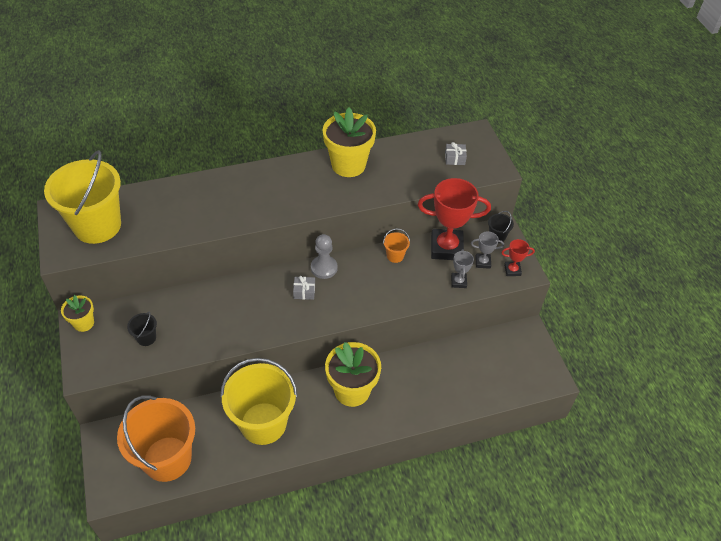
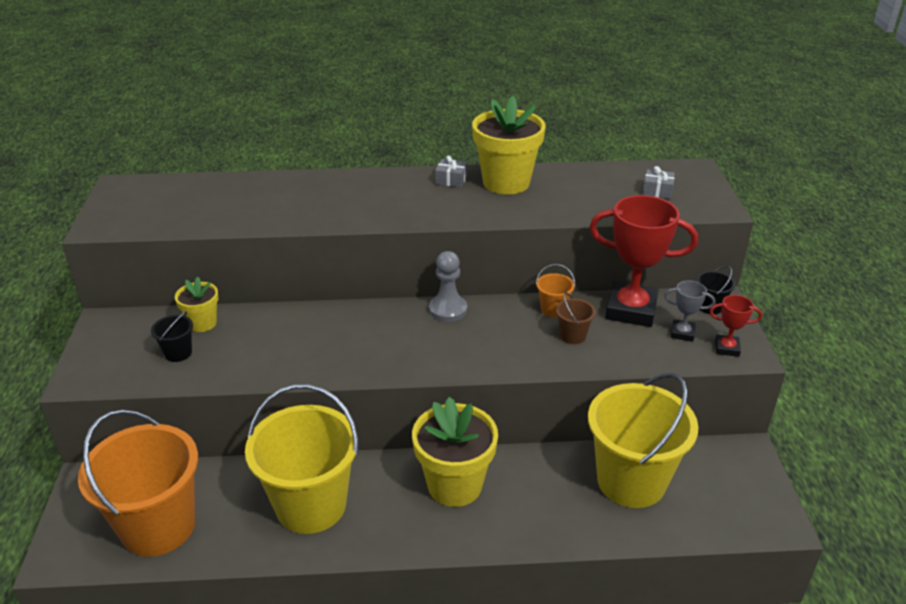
camera: 15 degrees right, 15 degrees down
yellow bucket [44,150,121,244] -> yellow bucket moved to [588,373,699,508]
yellow flower pot [61,295,94,332] -> yellow flower pot moved to [175,277,219,332]
grey gift [293,276,315,300] -> grey gift moved to [435,156,467,188]
grey trophy [451,249,474,288] -> none
none -> brown bucket [556,292,596,344]

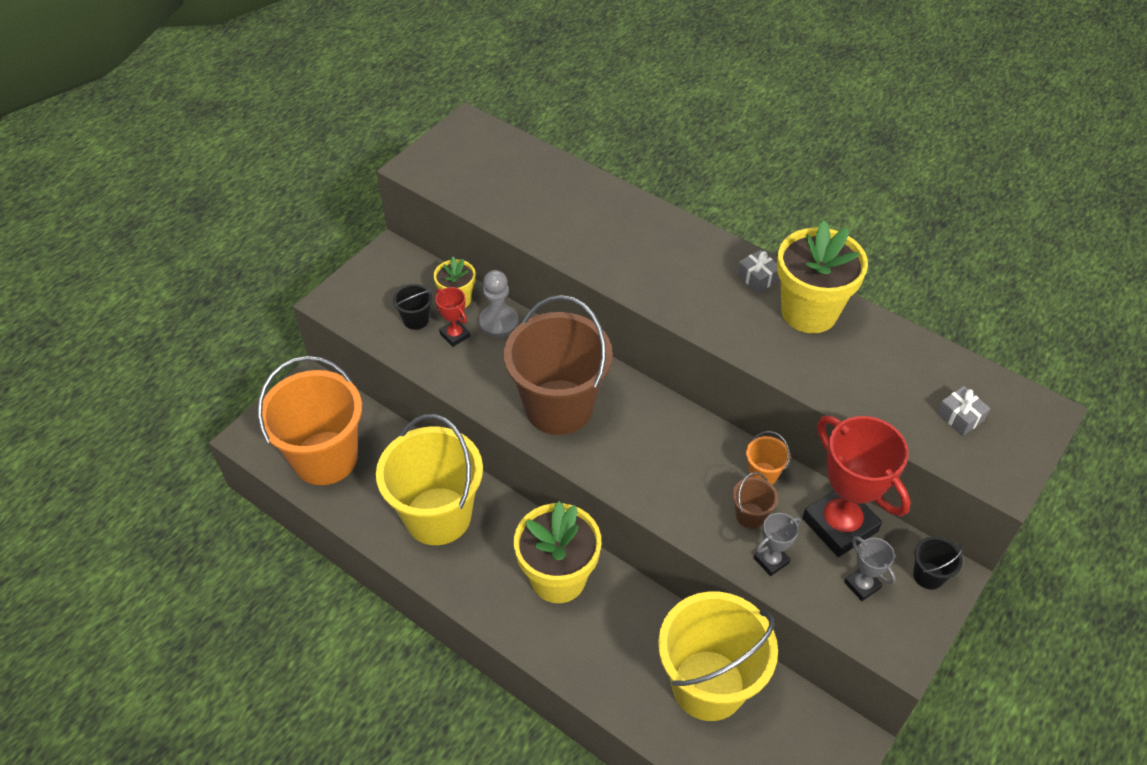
camera: 40 degrees right, 15 degrees up
grey pawn [429,251,467,322] -> grey pawn moved to [479,270,519,338]
red trophy [710,295,762,357] -> red trophy moved to [435,287,470,347]
none -> brown bucket [504,295,613,435]
none -> grey trophy [754,513,801,576]

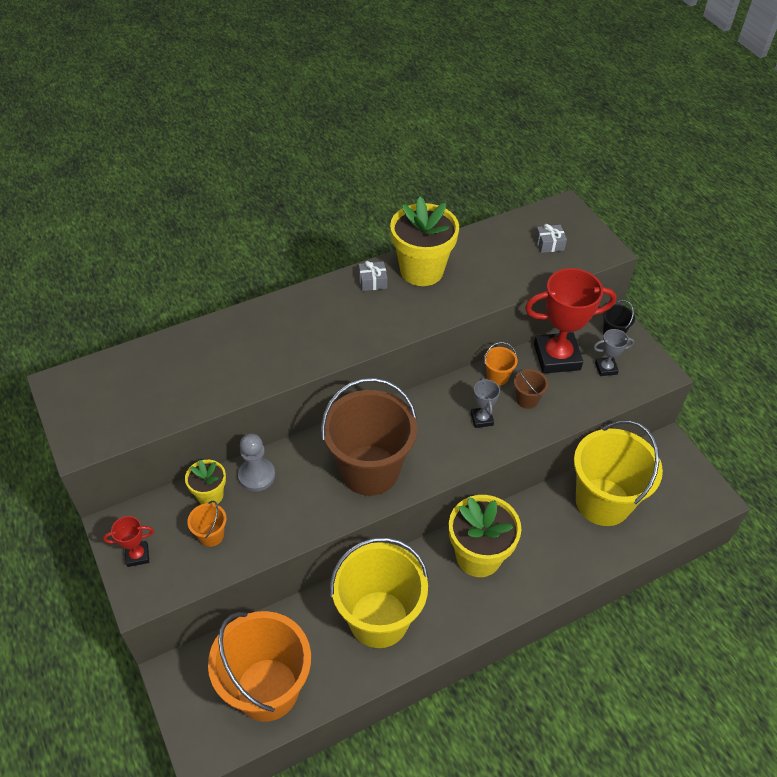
camera: 65 degrees left, 0 degrees up
black bucket [393,284,432,330] -> orange bucket [187,501,227,547]
red trophy [435,287,470,347] -> red trophy moved to [103,516,154,567]
grey trophy [754,513,801,576] -> grey trophy moved to [471,378,500,428]

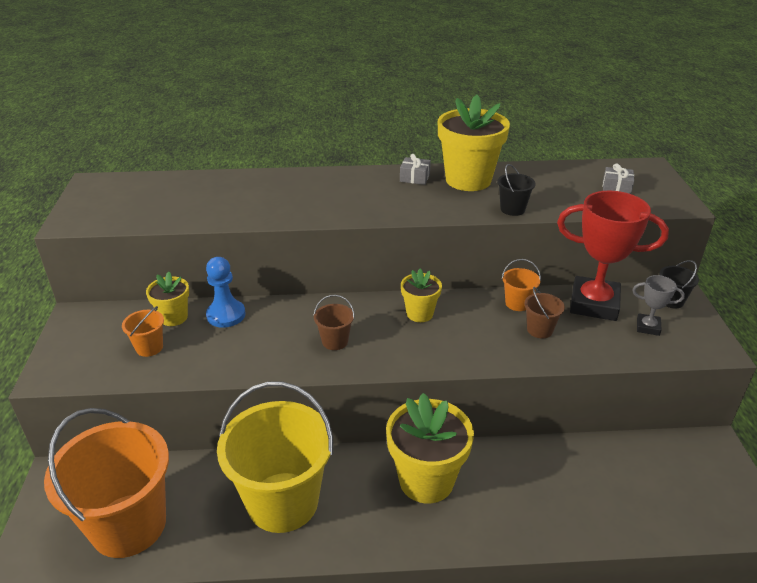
camera: 25 degrees right, 15 degrees down
red trophy [103,516,154,567] -> none
grey pawn [238,434,275,492] -> blue pawn [206,257,246,328]
brown bucket [321,378,417,496] -> brown bucket [314,295,355,350], size x0.40
grey trophy [471,378,500,428] -> none
yellow bucket [574,420,663,526] -> none
none -> yellow flower pot [401,269,442,322]
none -> black bucket [497,164,536,216]

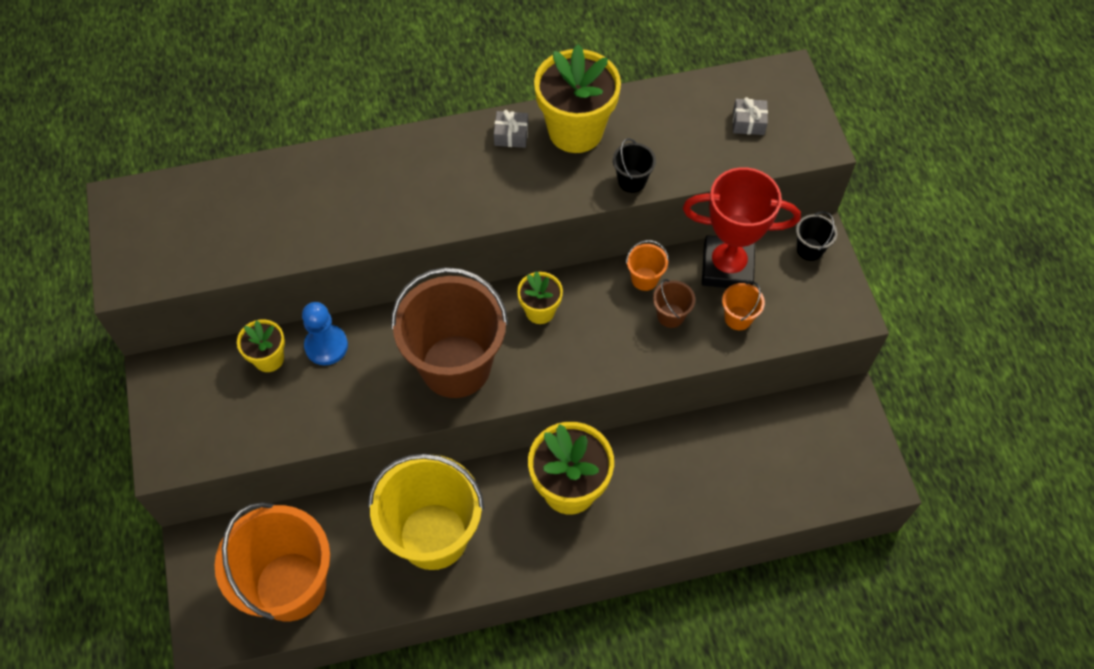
camera: 10 degrees left, 25 degrees up
orange bucket [122,306,164,357] -> orange bucket moved to [722,282,765,330]
brown bucket [314,295,355,350] -> brown bucket [391,267,508,398], size x2.49
grey trophy [632,275,685,336] -> none

